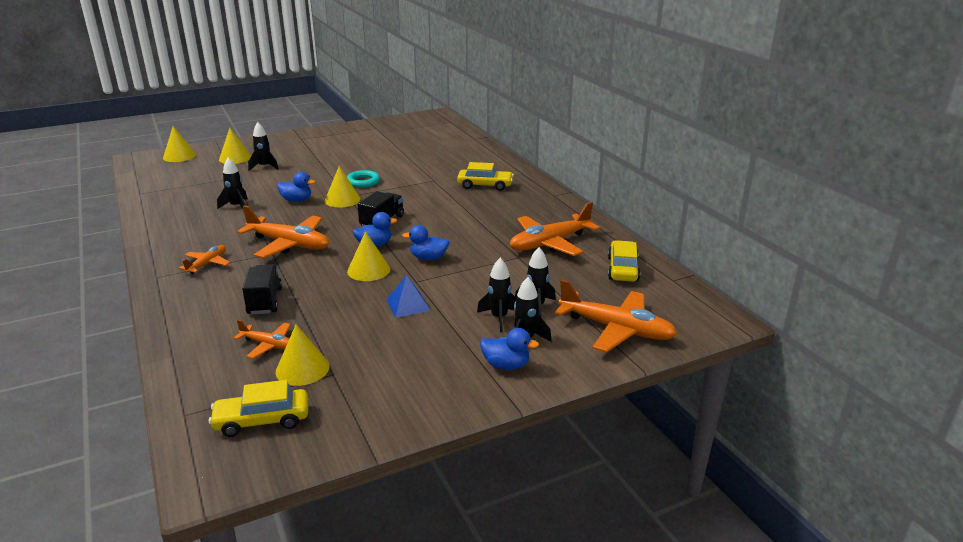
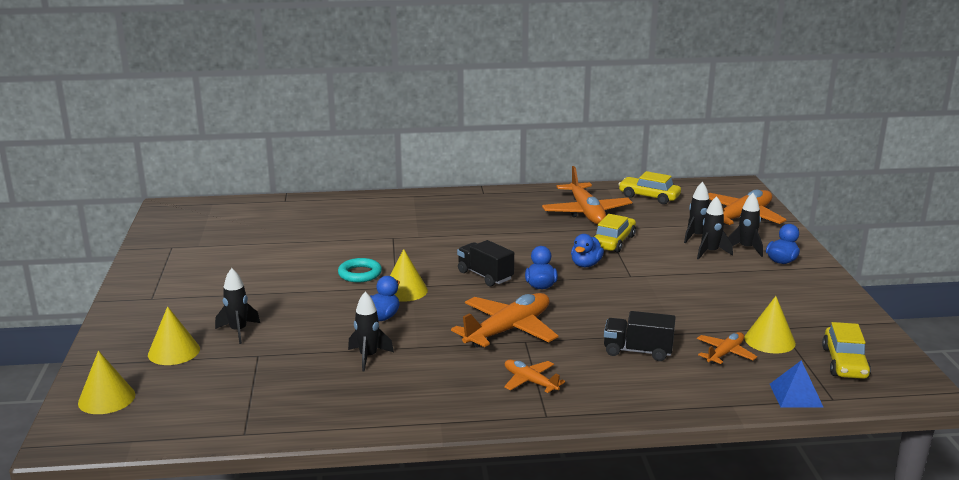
camera: 70 degrees left, 5 degrees down
yellow cone [347,231,390,281] -> none
blue pyramid [386,275,431,318] -> blue pyramid moved to [770,360,823,407]
yellow car [457,162,514,191] -> yellow car moved to [594,214,636,253]

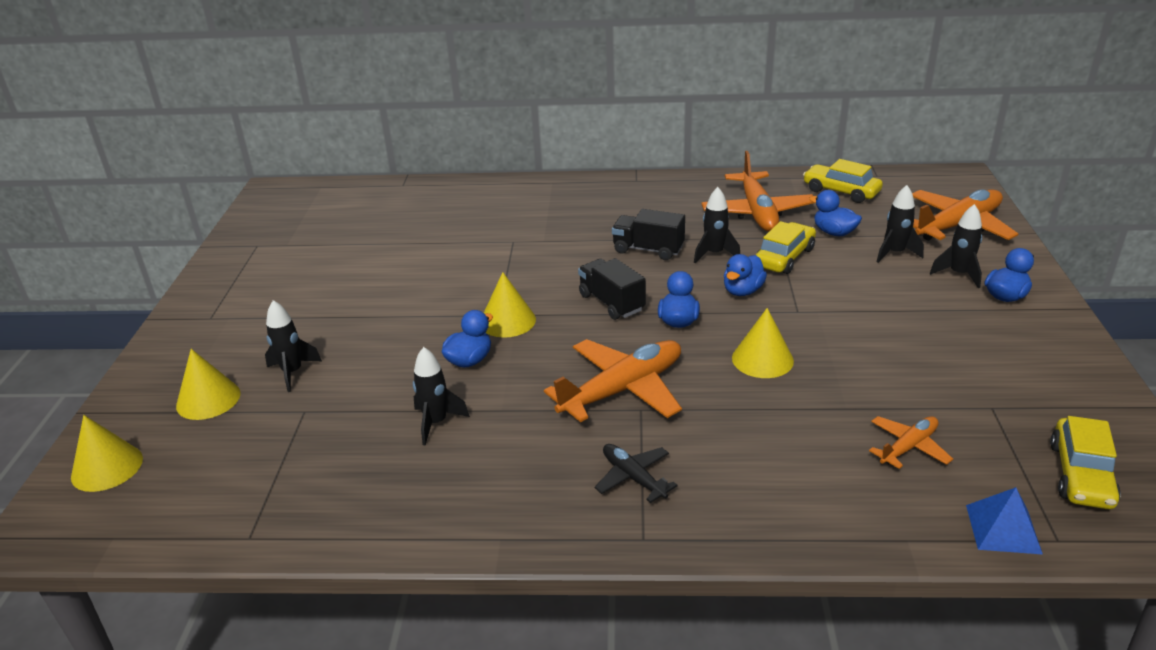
camera: 10 degrees right, 10 degrees up
turquoise ring [338,258,382,282] -> none
orange plane [504,360,565,393] -> black plane [595,444,678,503]
black truck [604,311,676,361] -> black truck moved to [612,209,685,260]
black rocket [697,196,733,260] -> black rocket moved to [694,187,740,263]
yellow cone [744,296,796,354] -> yellow cone moved to [732,308,794,378]
none -> blue duck [809,190,862,236]

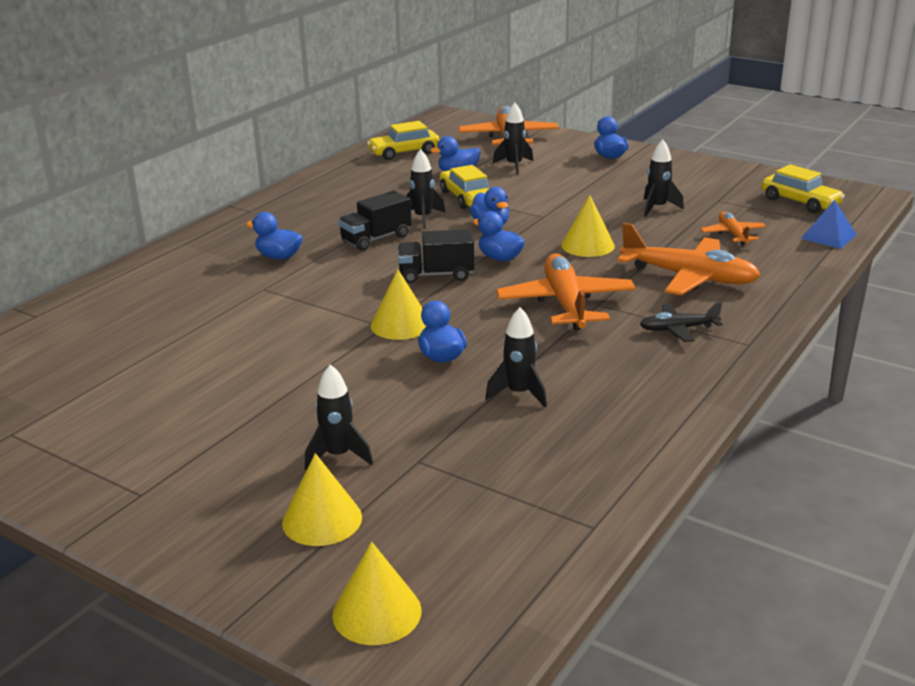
camera: 60 degrees left, 5 degrees down
orange plane [701,151,813,232] -> orange plane moved to [617,222,761,295]
black rocket [930,204,982,288] -> black rocket moved to [644,139,684,217]
none -> blue duck [246,212,303,259]

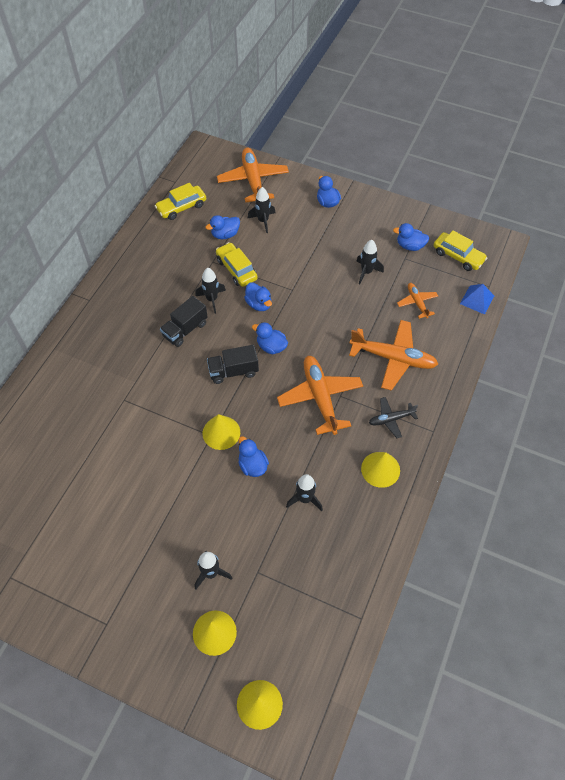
camera: 10 degrees left, 30 degrees up
blue duck [246,212,303,259] -> blue duck moved to [393,223,430,251]
yellow cone [561,195,615,257] -> yellow cone moved to [361,452,400,488]

